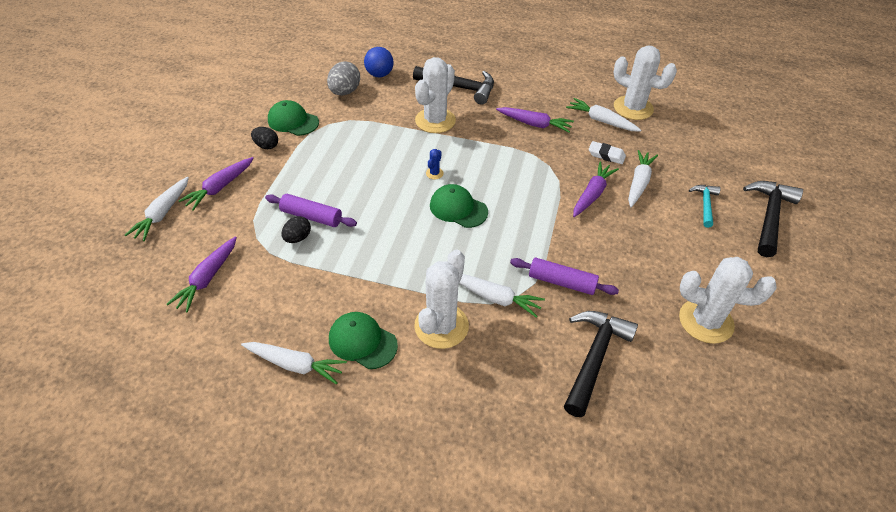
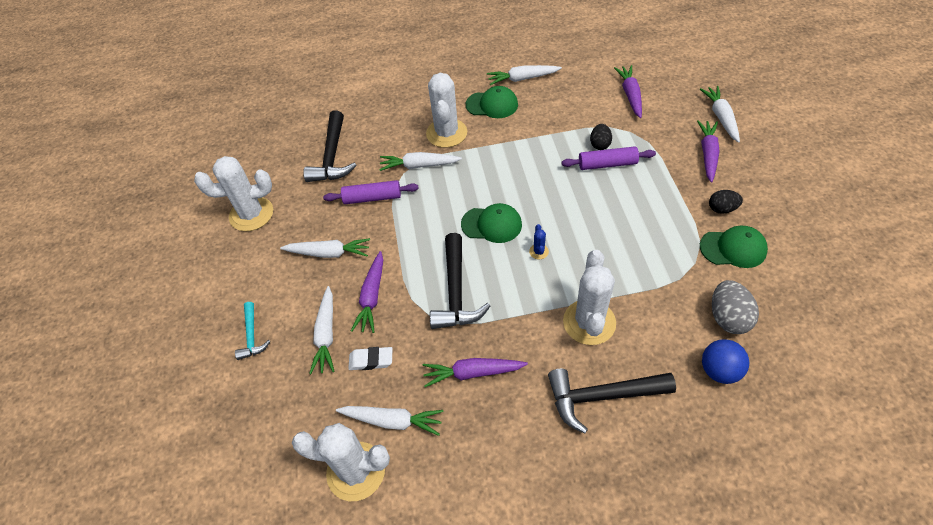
camera: 160 degrees right, 5 degrees up
black hammer [743,181,803,257] -> black hammer moved to [430,233,490,329]
none -> white carrot [280,238,370,258]

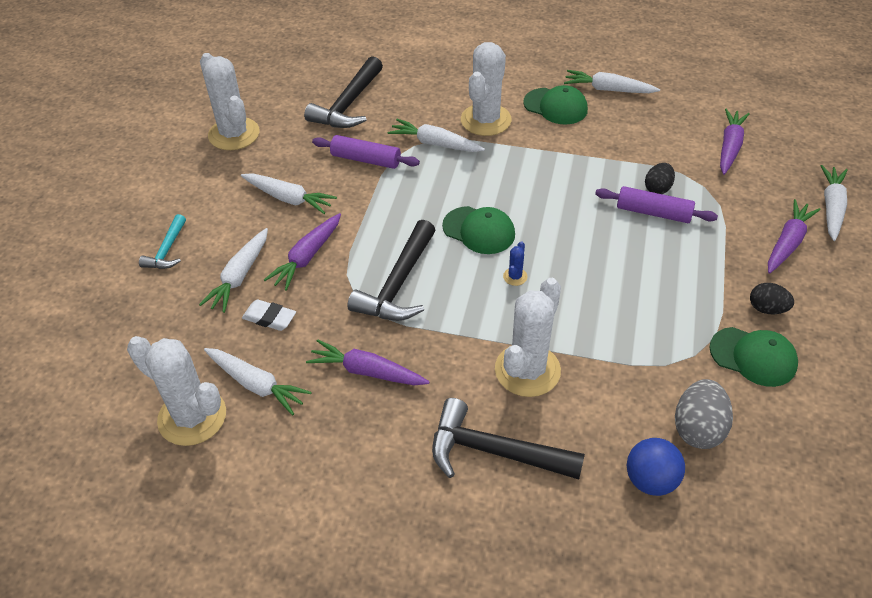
camera: 20 degrees right, 5 degrees down
white cactus [194,156,273,231] -> white cactus turned 45 degrees clockwise [200,53,260,150]

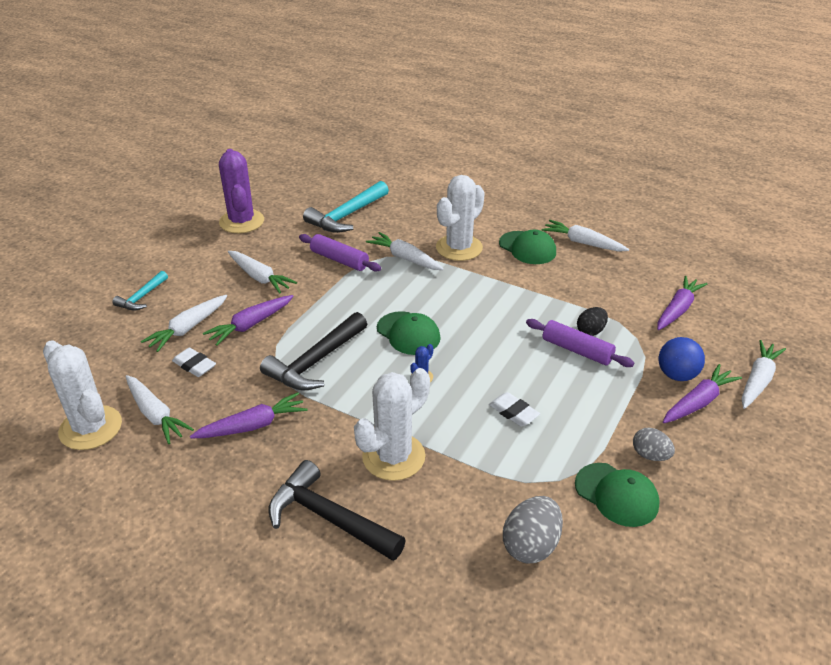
camera: 15 degrees right, 10 degrees down
white cactus [200,53,260,150] -> purple cactus [219,149,264,233]
black hammer [304,56,383,128] -> turquoise hammer [303,181,389,233]
purple carrot [306,339,430,386] -> purple carrot turned 120 degrees clockwise [190,392,307,438]
blue ball [627,438,685,496] -> blue ball moved to [659,337,705,381]
black egg [750,283,794,314] -> grey egg [633,428,675,461]
none -> white eraser [489,392,540,426]

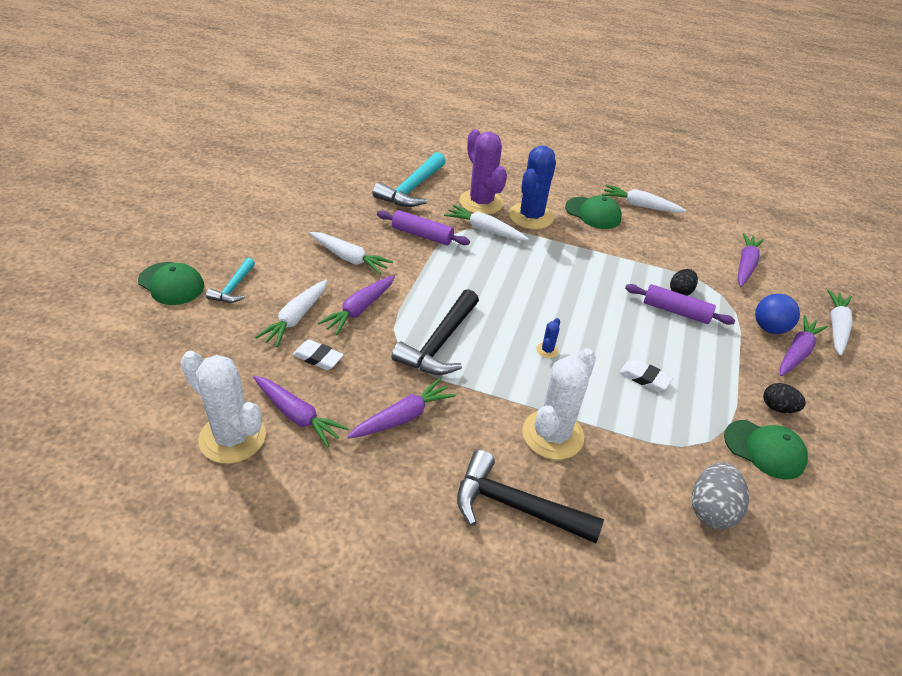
camera: 15 degrees left, 5 degrees up
white carrot [125,375,194,444] -> purple carrot [253,376,349,447]
purple cactus [219,149,264,233] -> purple cactus moved to [459,129,507,215]
green cap [377,311,441,355] -> green cap moved to [138,262,204,305]
white cactus [436,175,485,261] -> blue cactus [509,145,556,230]
grey egg [633,428,675,461] -> black egg [763,383,806,413]

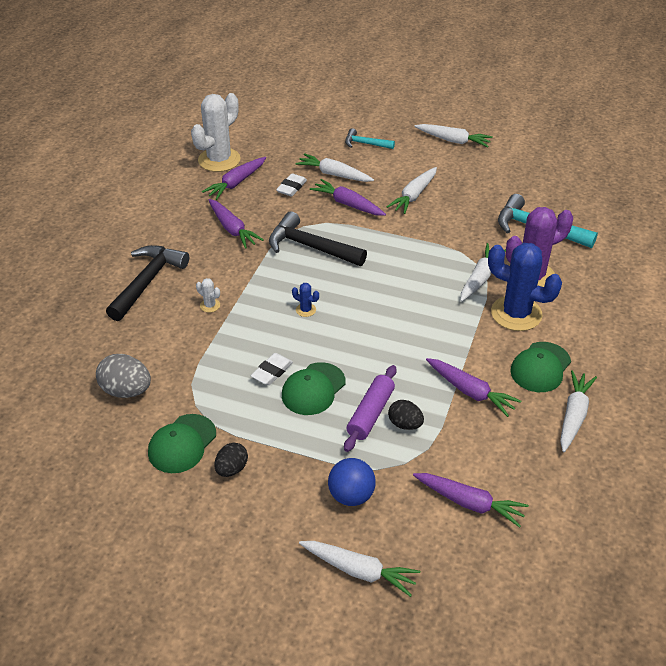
camera: 95 degrees right, 0 degrees up
green cap [138,262,204,305] -> green cap moved to [282,362,345,415]
purple rolling pin [377,210,470,245] -> none
white cactus [522,348,596,460] -> white cactus [196,278,220,313], size x0.40
purple carrot [780,315,828,376] -> purple carrot moved to [426,358,521,417]
none -> white carrot [414,124,493,147]

